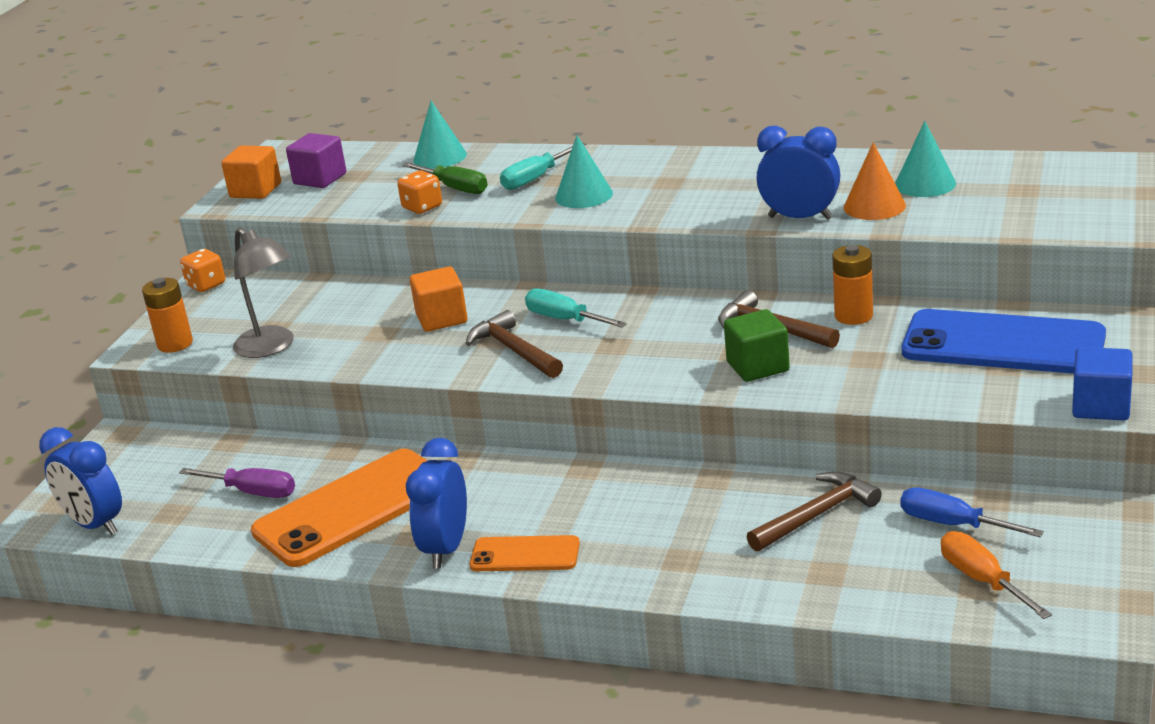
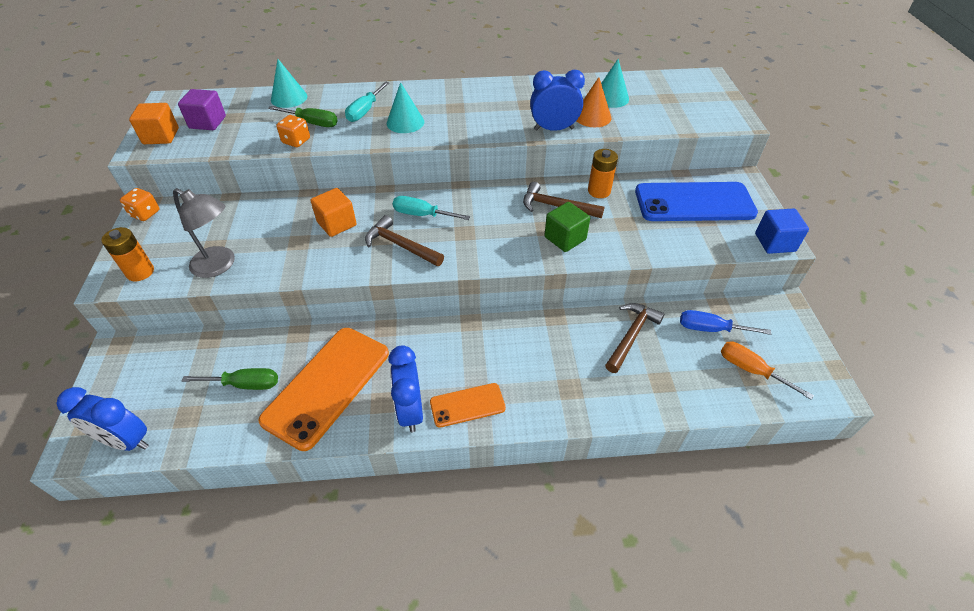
camera: 25 degrees left, 20 degrees up
purple screwdriver [179,468,295,498] -> green screwdriver [182,368,278,390]

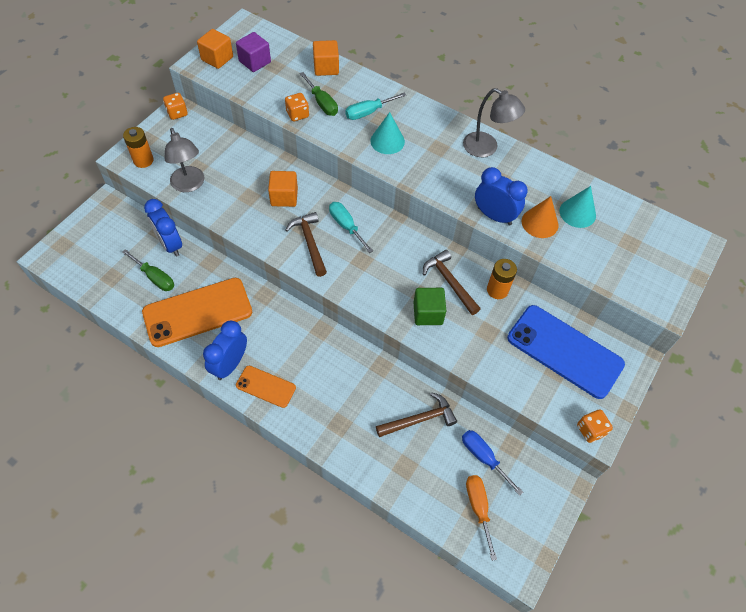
camera: 35 degrees right, 10 degrees up
blue clock [56,387,149,451] -> blue clock moved to [144,199,182,257]
turquoise cone [271,59,307,108] -> orange cube [313,40,339,76]
blue cube [755,208,809,254] -> orange dice [577,409,613,443]
none -> grey lamp [463,88,525,157]

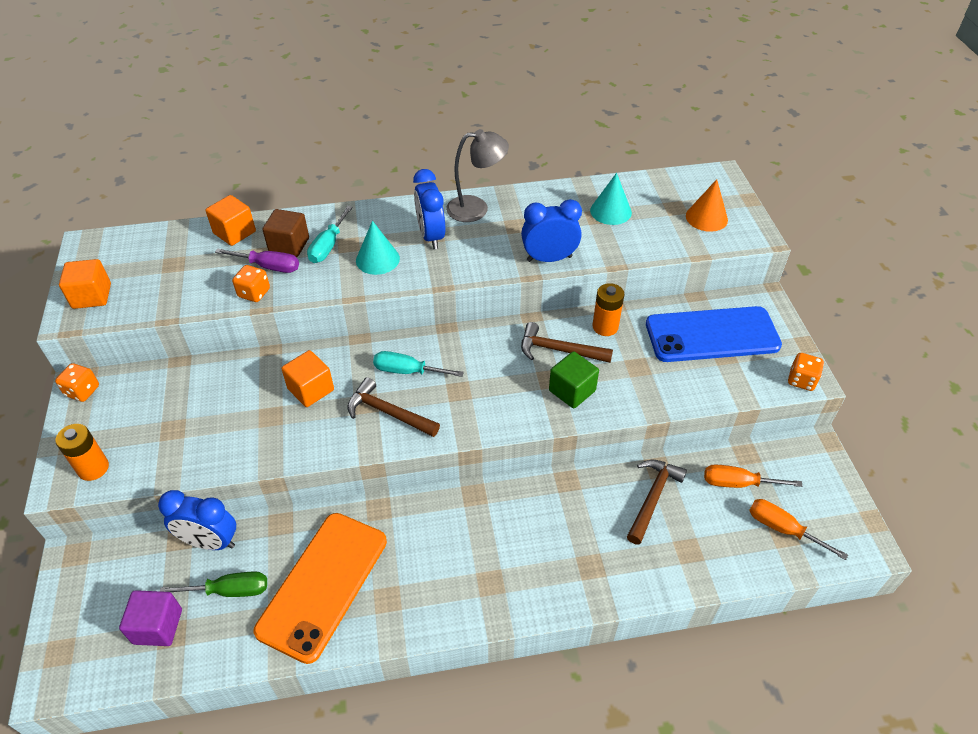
camera: 40 degrees left, 10 degrees down
grey lamp [165,128,204,192] -> none
blue clock [203,321,247,380] -> blue clock moved to [413,169,445,249]
purple cube [236,32,271,72] -> purple cube moved to [119,590,182,646]
orange phone [236,366,296,408] -> none
green screwdriver [299,72,338,116] -> purple screwdriver [215,248,299,273]
blue screwdriver [462,430,523,496] -> orange screwdriver [704,464,803,488]
orange cone [522,196,558,238] -> orange cone moved to [686,179,728,232]
none -> brown cube [262,209,309,257]

